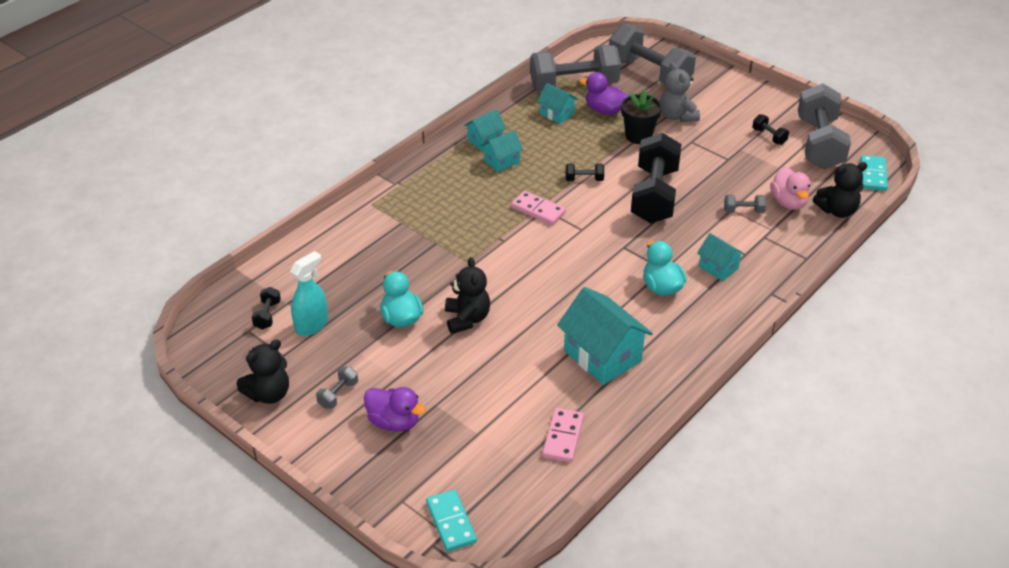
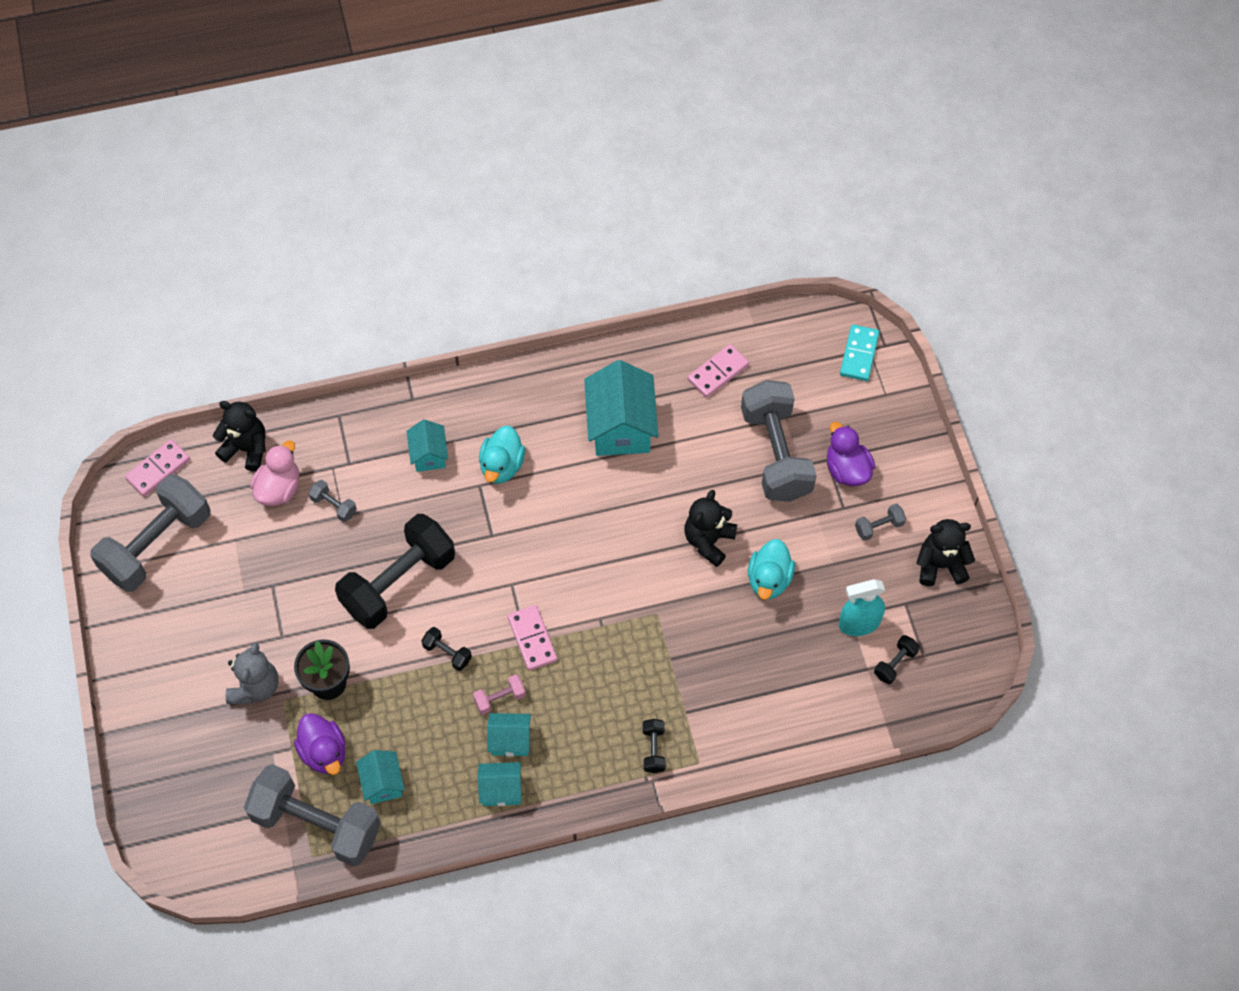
camera: 145 degrees left, 20 degrees up
grey dumbbell [609,23,696,85] -> grey dumbbell moved to [741,380,817,502]
black dumbbell [752,114,789,145] -> black dumbbell moved to [643,719,666,773]
turquoise domino [860,155,888,191] -> pink domino [125,439,190,497]
none -> pink dumbbell [473,674,526,715]

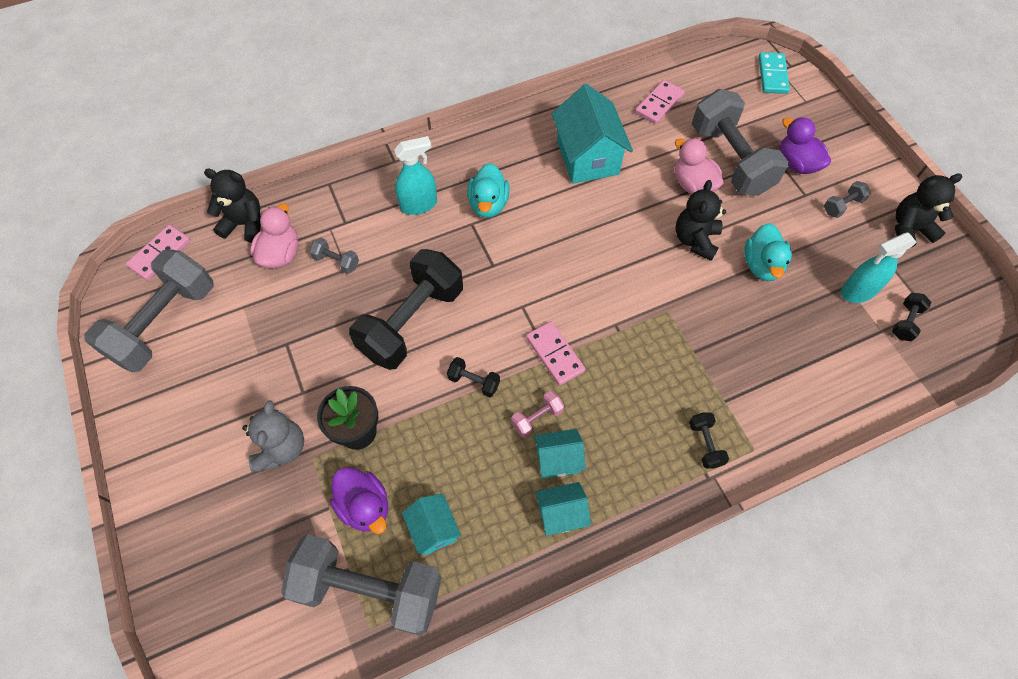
camera: 10 degrees left, 0 degrees up
turquoise house [407,419,448,472] -> turquoise spray bottle [394,136,437,215]
none -> pink duck [674,138,724,194]

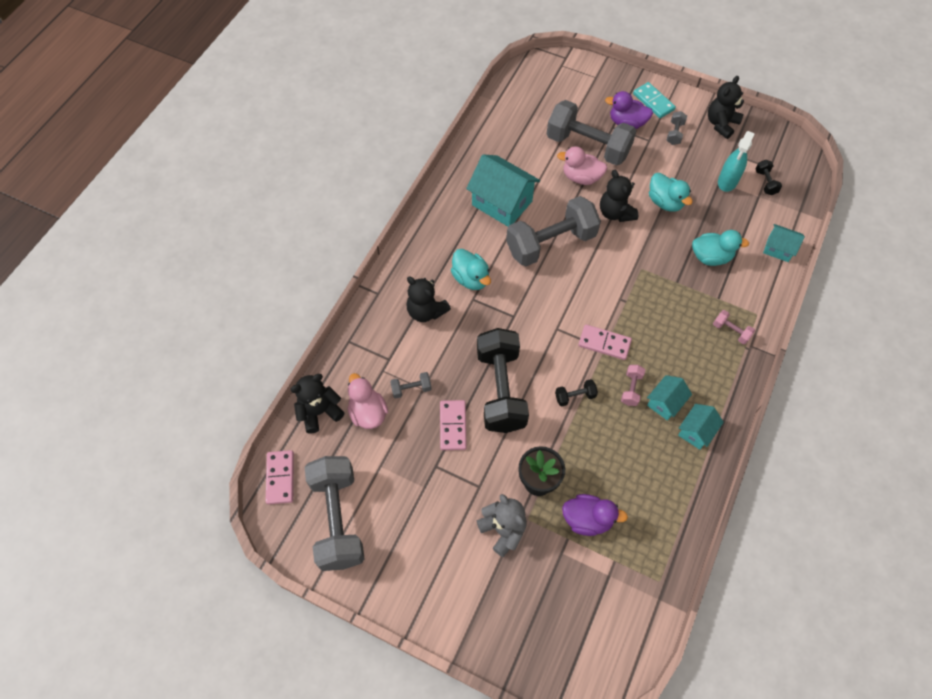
camera: 40 degrees left, 0 degrees up
grey dumbbell [281,534,441,636] -> grey dumbbell moved to [506,196,601,266]
turquoise spray bottle [394,136,437,215] -> black teddy bear [406,277,451,322]
turquoise house [402,494,461,556] -> turquoise house moved to [763,224,805,262]
pink domino [635,80,685,124] -> pink domino moved to [440,400,467,450]
black dumbbell [689,412,729,469] -> pink dumbbell [713,310,755,344]
turquoise domino [759,52,790,94] -> turquoise domino moved to [633,82,676,118]
none -> turquoise duck [692,230,749,266]

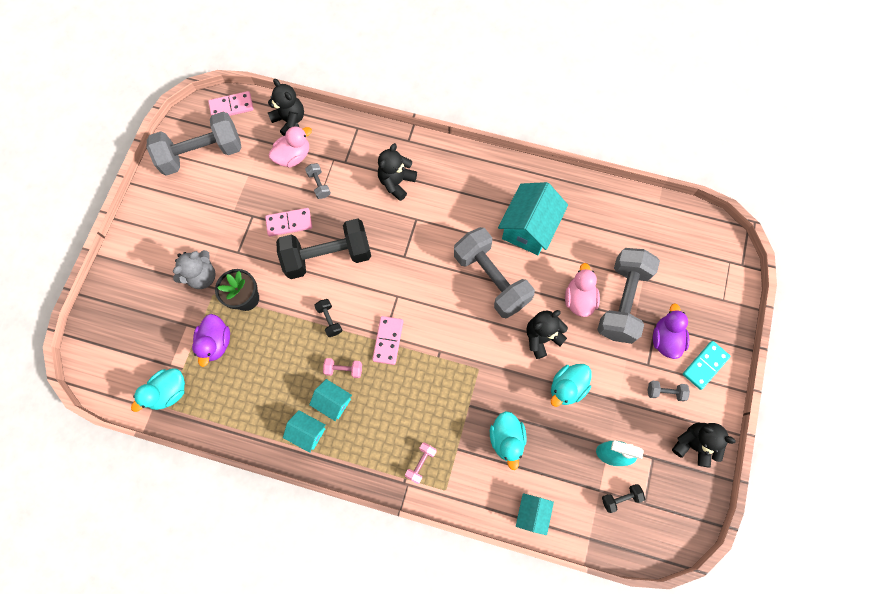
camera: 80 degrees right, 10 degrees up
turquoise duck [451,249,491,290] -> turquoise duck moved to [131,368,185,412]

